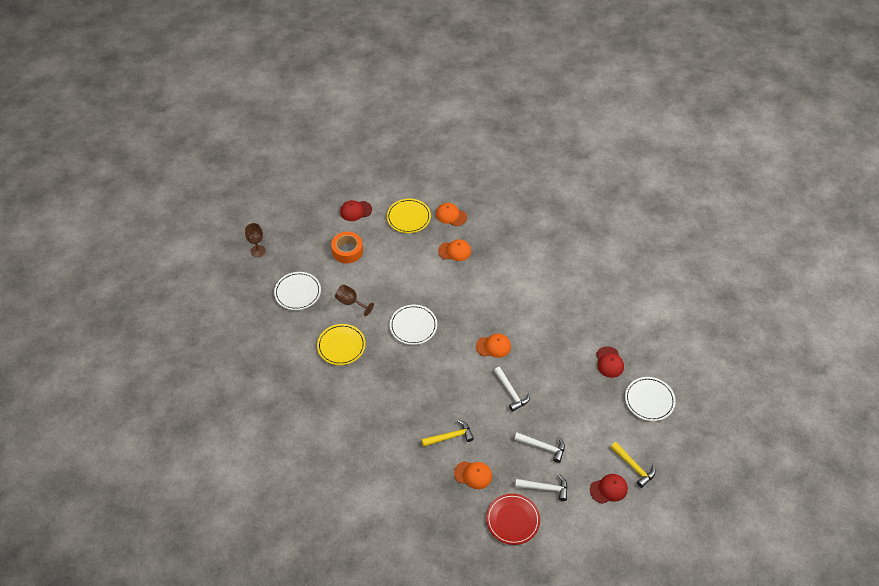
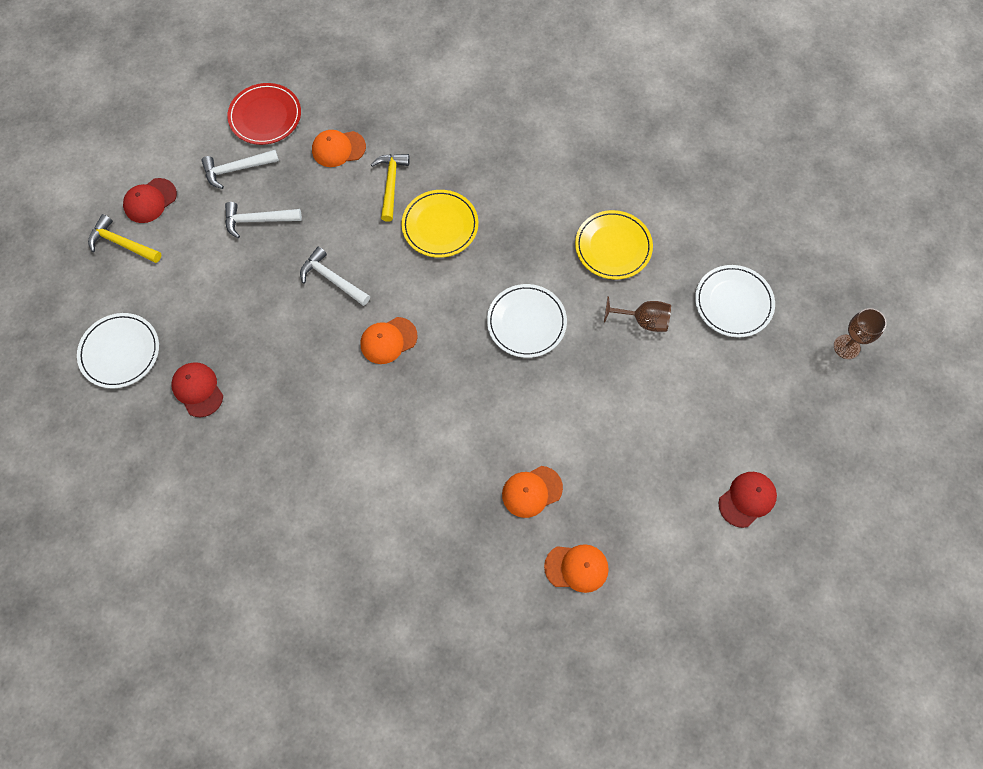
camera: 155 degrees right, 15 degrees up
orange tape [331,232,363,263] -> none
yellow plate [387,199,431,233] -> yellow plate moved to [401,190,478,258]
yellow hammer [421,419,474,447] -> yellow hammer turned 135 degrees clockwise [371,154,410,222]

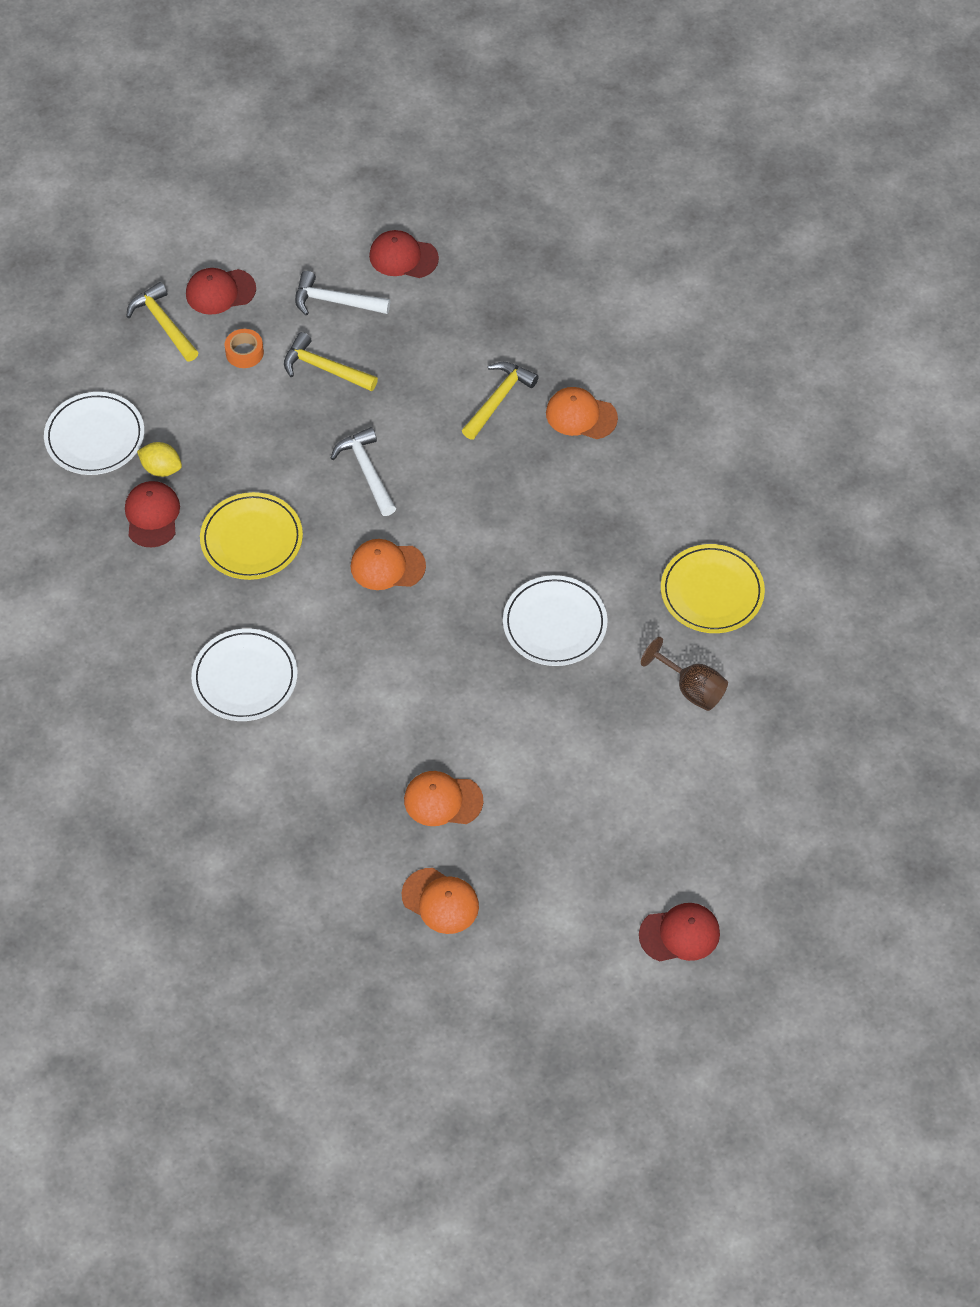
camera: 30 degrees right, 10 degrees down
white hammer [225,202,302,238] -> yellow hammer [284,332,378,391]
red plate [227,83,301,145] -> red cap [369,230,439,278]
orange cap [312,130,366,167] -> orange cap moved to [546,387,618,439]
yellow plate [401,190,478,258] -> yellow plate moved to [200,492,303,580]
white plate [695,265,775,337] -> white plate moved to [191,628,298,721]
brown goblet [834,308,887,359] -> none
none -> yellow lemon [137,442,182,477]
none -> orange tape [225,329,264,368]

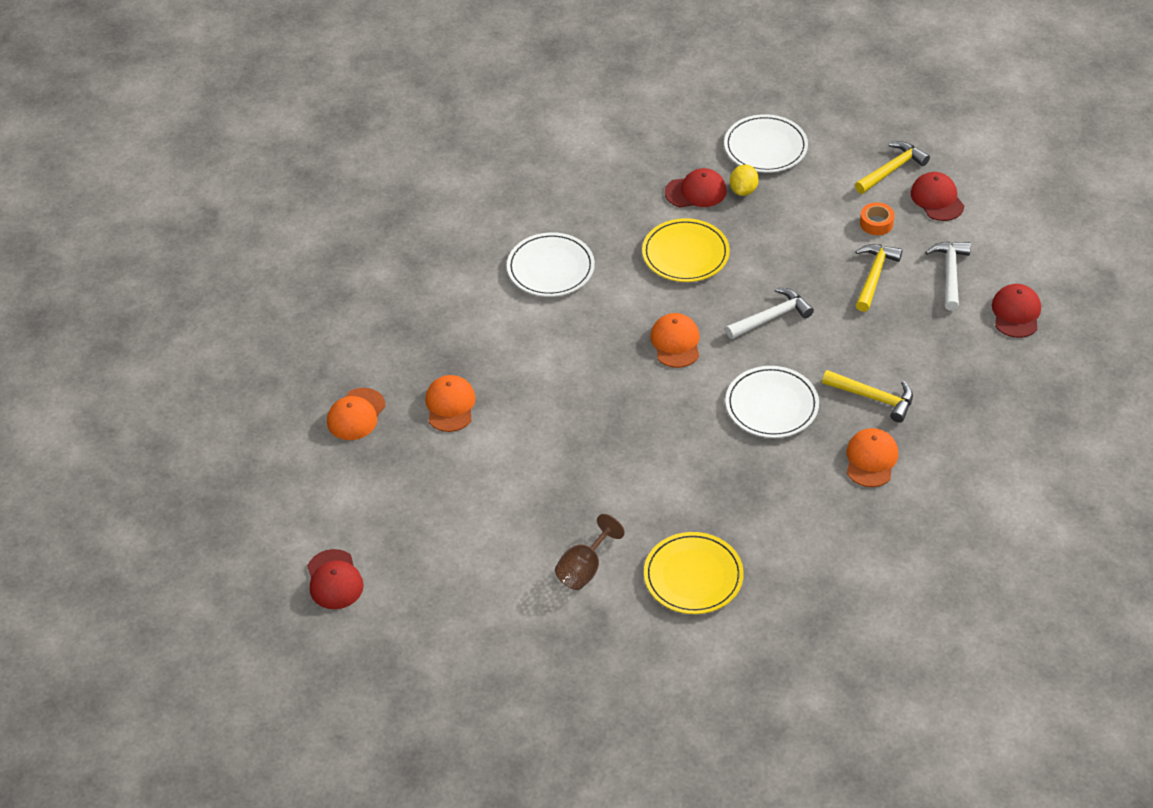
camera: 85 degrees right, 10 degrees down
white plate [503,575,608,666] -> white plate moved to [725,366,819,438]

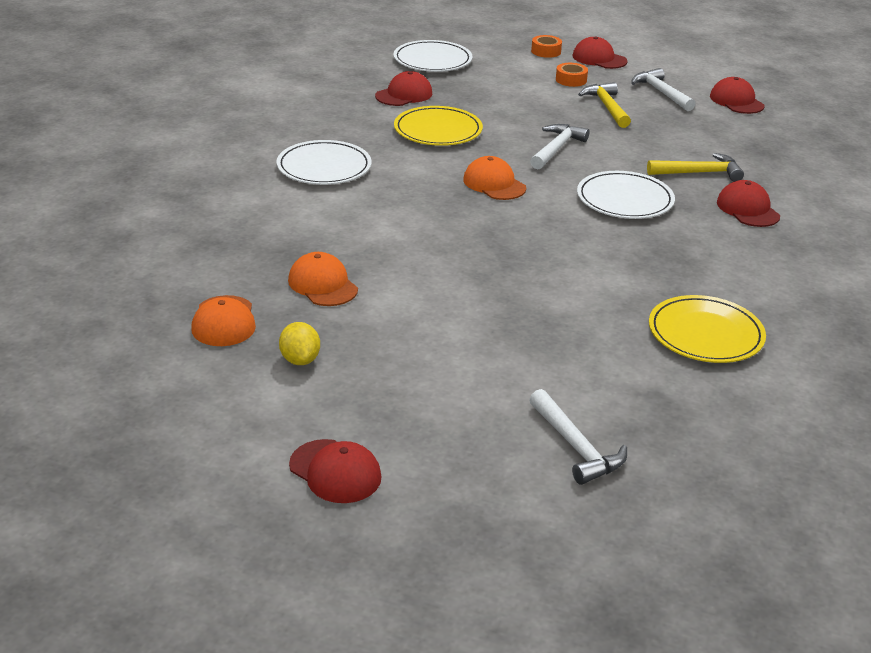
camera: 35 degrees left, 15 degrees down
brown goblet [555,514,625,590] -> none
yellow lemon [730,164,759,196] -> yellow lemon moved to [279,322,320,365]
orange cap [847,428,898,487] -> red cap [717,180,780,227]
yellow hammer [855,141,930,194] -> orange tape [531,35,562,58]
none -> white hammer [529,389,627,485]

